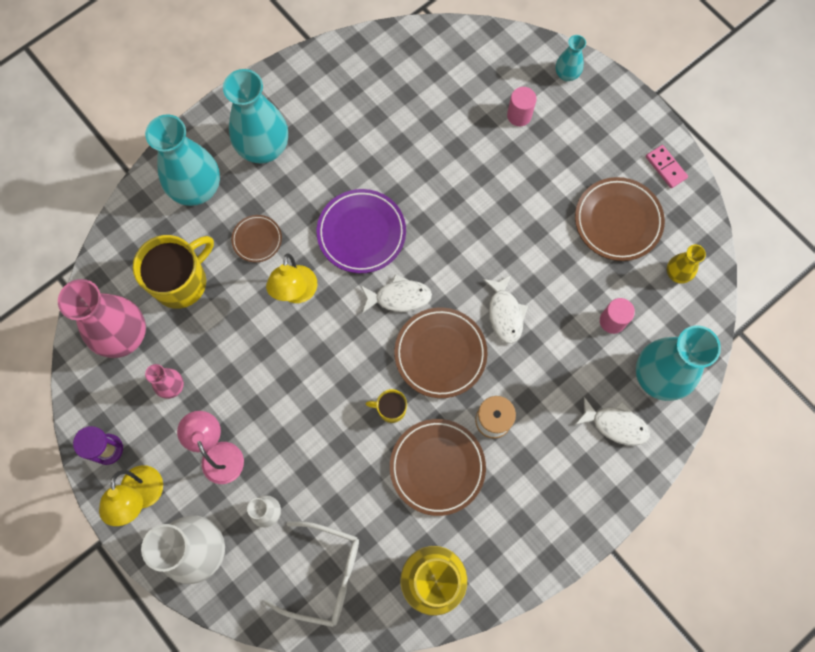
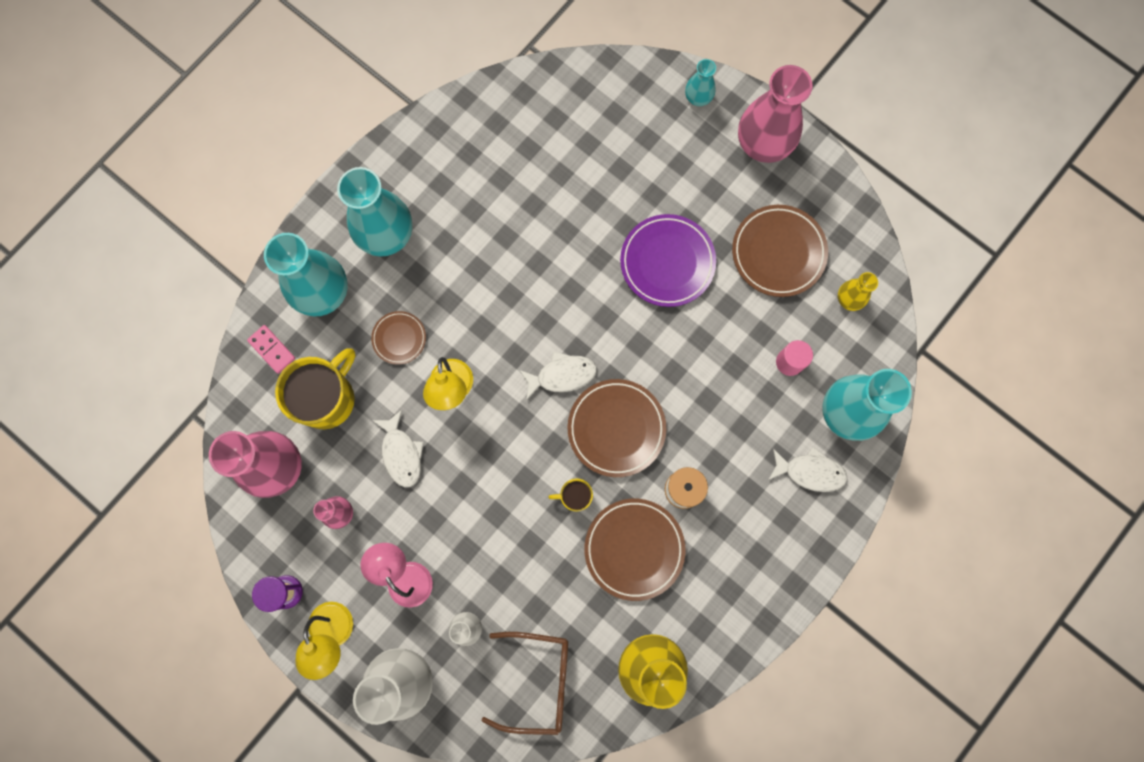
camera: 10 degrees left, 5 degrees up
white glasses [264,521,359,627] -> brown glasses [481,632,568,735]
purple plate [317,189,406,273] -> purple plate moved to [620,214,716,307]
white fish [483,274,528,344] -> white fish moved to [372,410,424,488]
pink cylinder [507,87,537,126] -> none
pink domino [646,145,688,188] -> pink domino moved to [247,325,295,374]
none -> pink vase [738,65,813,163]

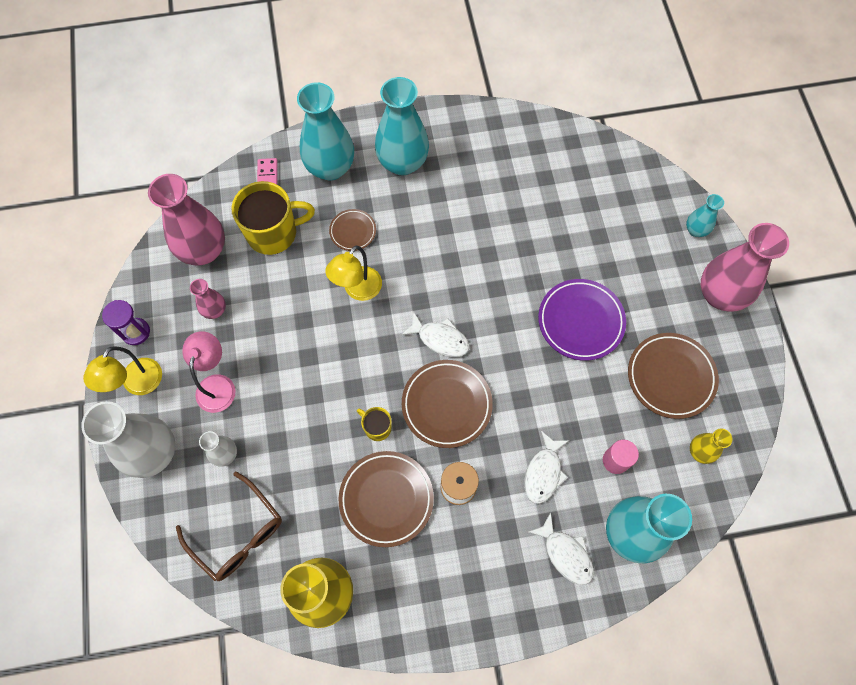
camera: 40 degrees right, 10 degrees down
white fish [372,410,424,488] -> white fish moved to [524,431,569,504]

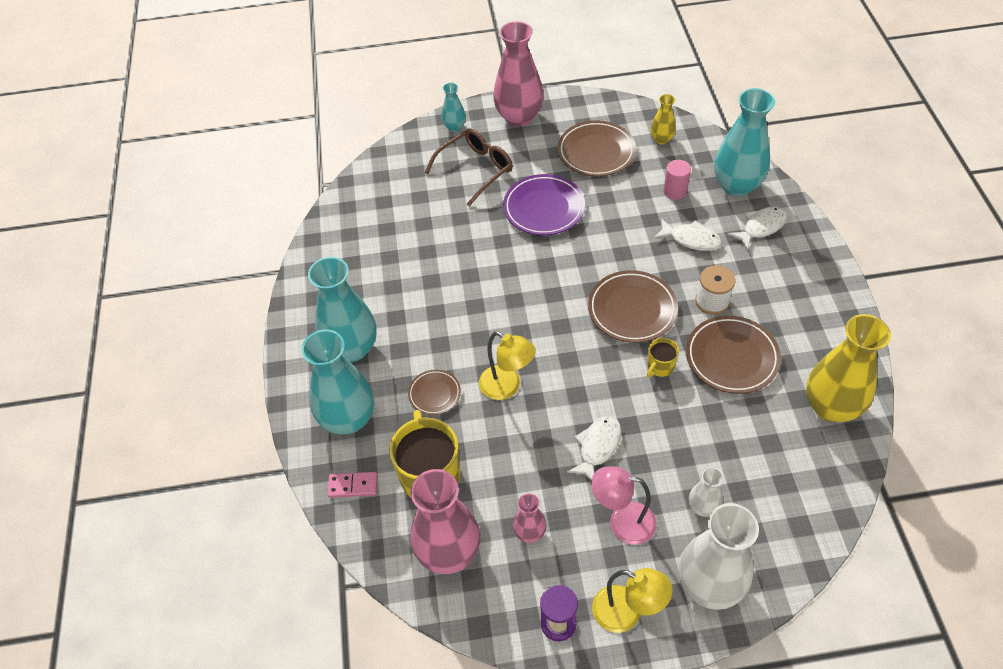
camera: 85 degrees left, 15 degrees down
brown glasses [176,472,282,581] -> brown glasses moved to [425,128,513,206]
white fish [401,311,470,357] -> white fish moved to [567,416,622,481]

